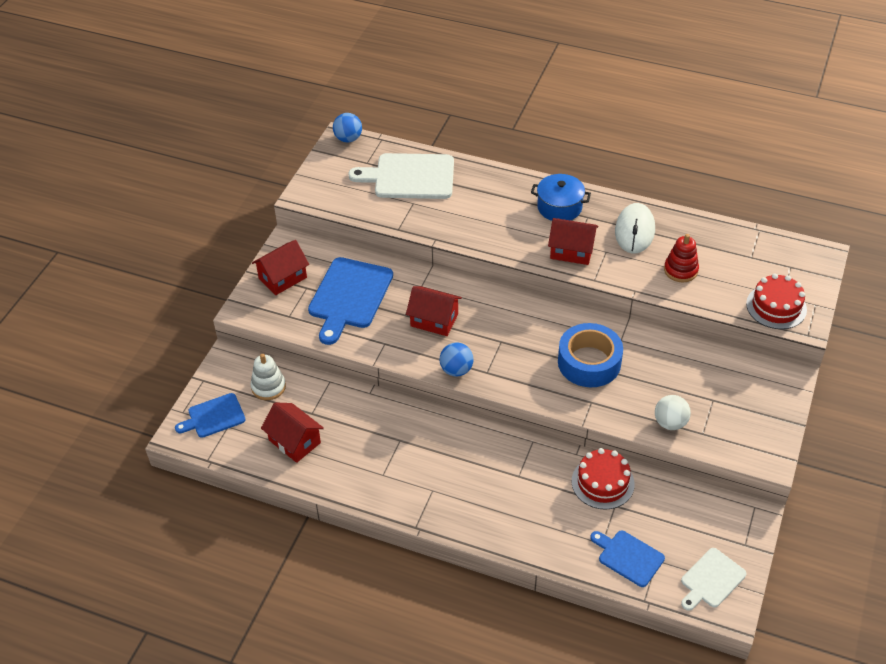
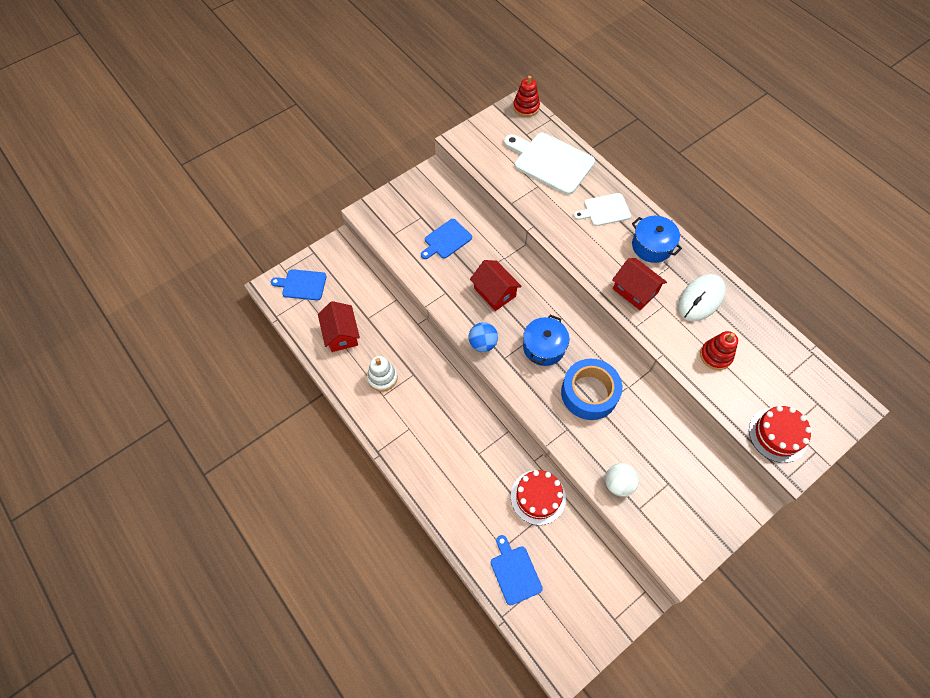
camera: 30 degrees right, 15 degrees up
white stacking toy [250,354,286,400] -> white stacking toy moved to [367,356,398,391]
red house [252,240,309,295] -> none
blue cutting board [308,257,393,345] -> blue cutting board [421,219,472,259], size x0.58
blue ball [333,113,362,143] -> red stacking toy [513,76,540,117]
white cutting board [681,548,747,611] -> white cutting board moved to [574,193,631,226]
none -> blue pot [523,315,569,366]

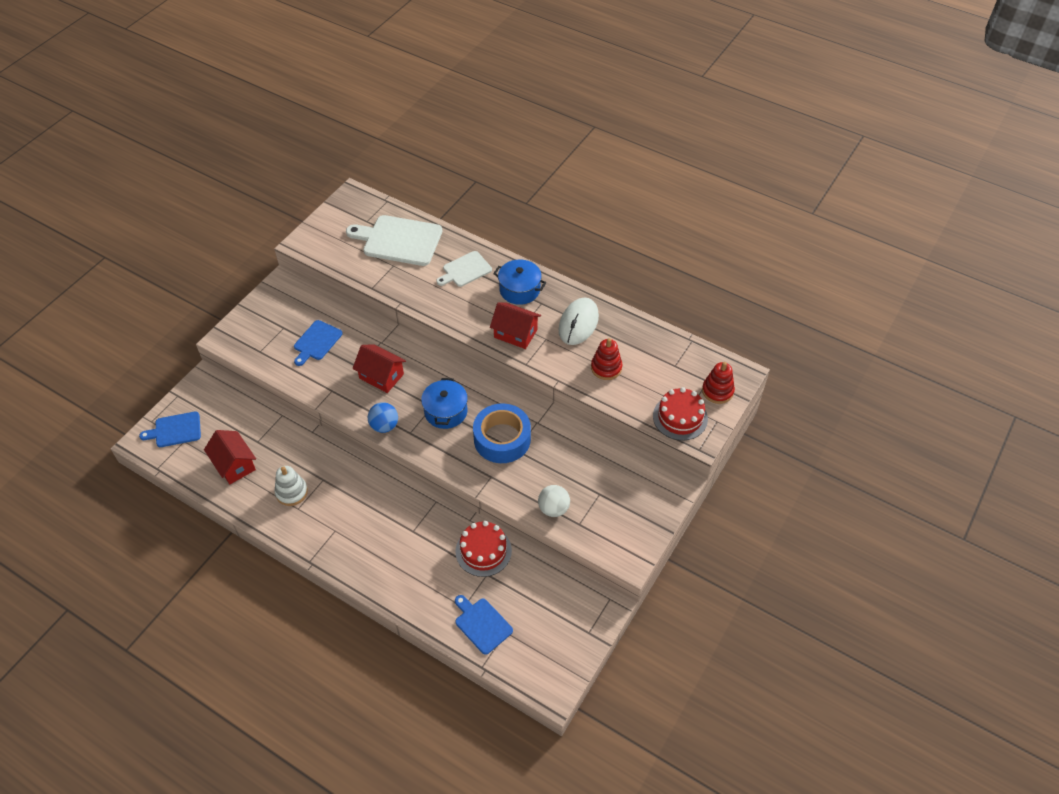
camera: 20 degrees left, 10 degrees down
red stacking toy [513,76,540,117] -> red stacking toy moved to [702,362,735,404]

